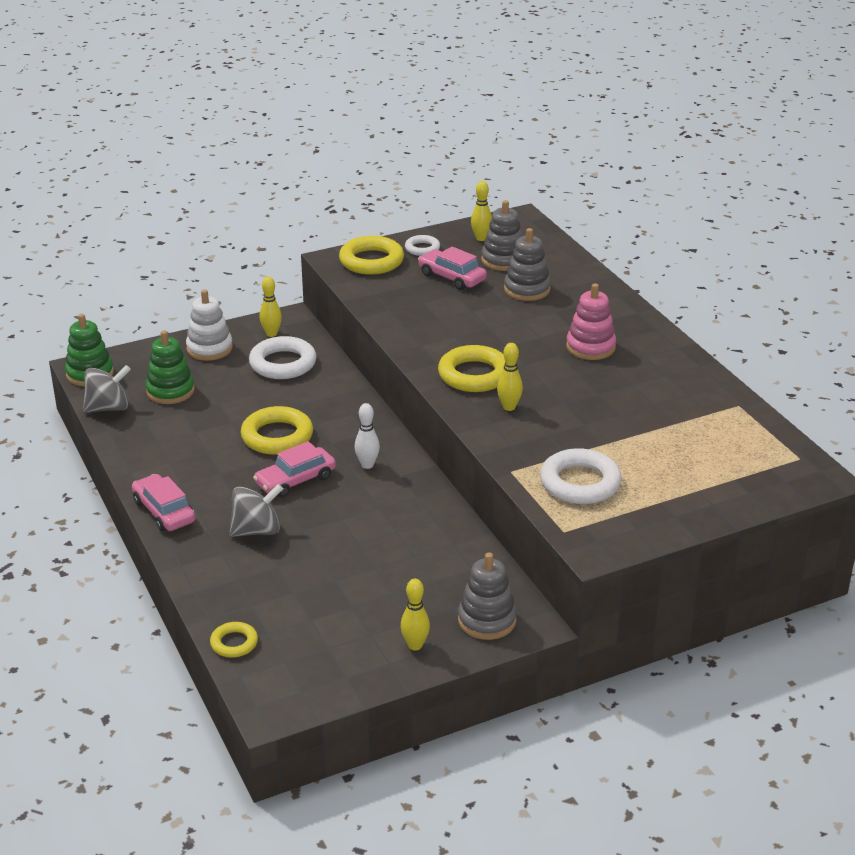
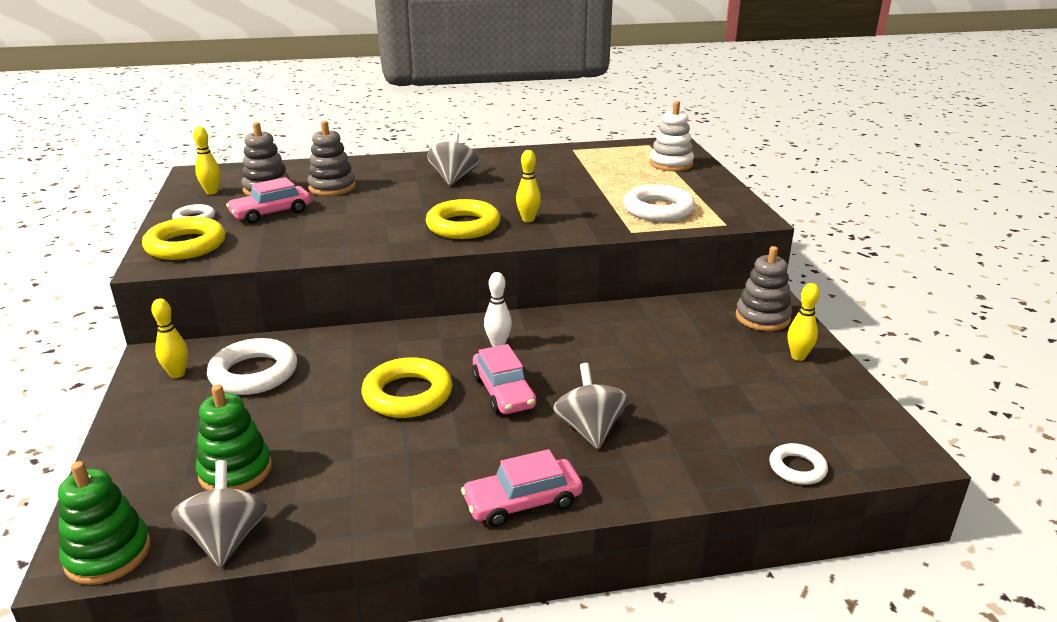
camera: 75 degrees left, 5 degrees down
white stacking toy [186,289,233,361] -> white stacking toy moved to [650,101,694,171]
yellow ring [210,622,258,658] -> white ring [769,443,828,485]
pink stacking toy [566,283,616,360] -> grey spinning top [427,132,479,186]

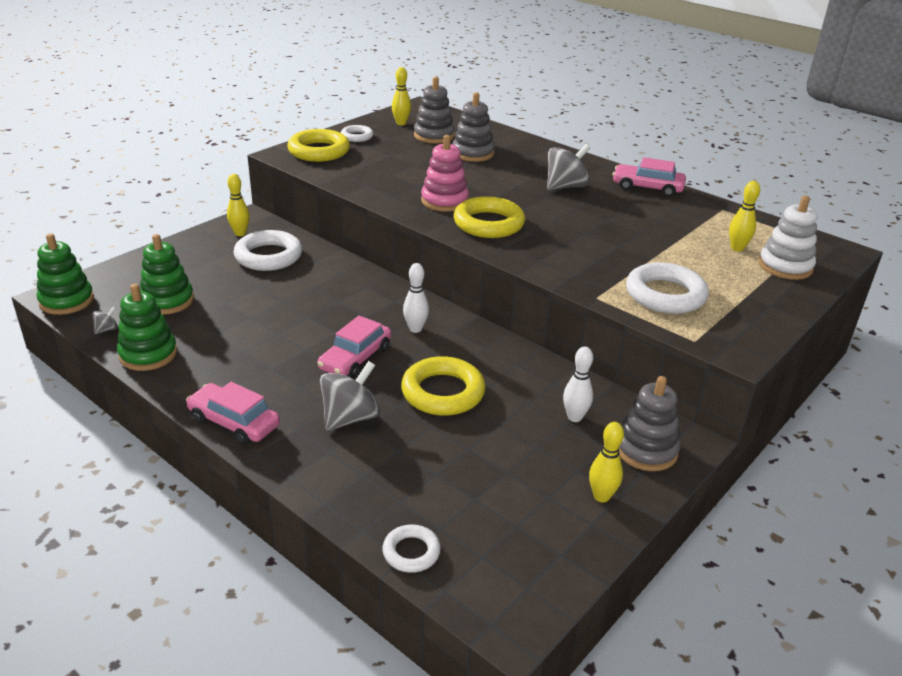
camera: 50 degrees right, 5 degrees up
grey spinning top [171,460,269,568] -> grey spinning top [92,307,118,334], size x0.46
pink car [226,177,311,224] -> pink car moved to [613,157,686,197]
yellow ring [361,357,452,418] -> yellow ring moved to [401,356,486,416]
yellow bowling pin [516,150,541,222] -> yellow bowling pin moved to [729,181,760,252]
none -> green stacking toy [117,284,177,371]
none -> pink stacking toy [421,135,469,212]
none -> white bowling pin [563,347,593,422]

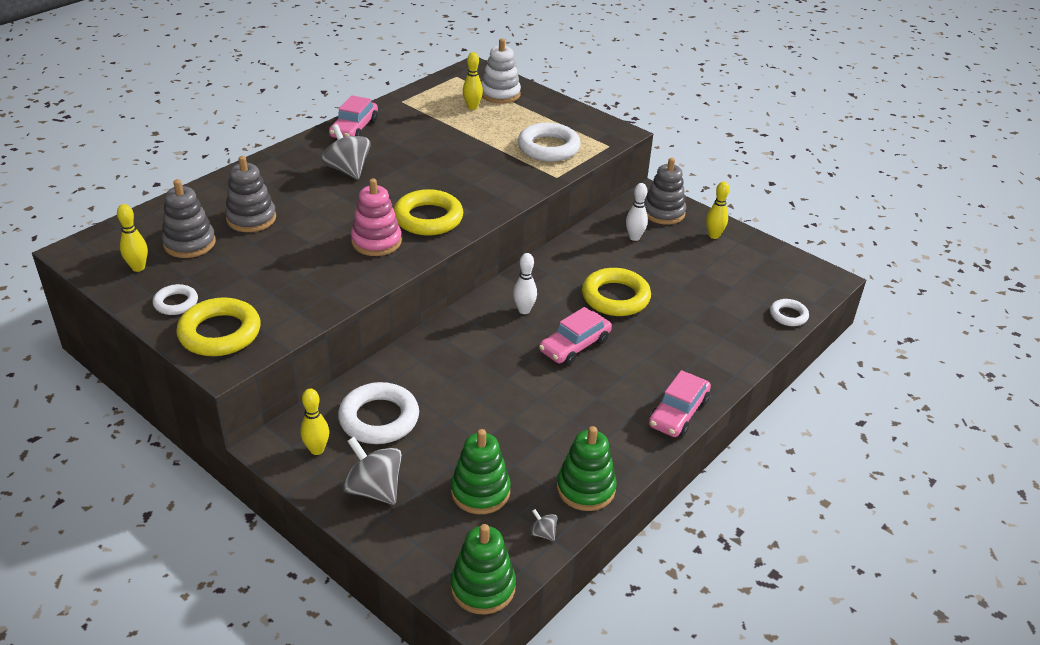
camera: 90 degrees left, 5 degrees up
pink car [318,316,391,378] -> pink car turned 105 degrees clockwise [539,307,612,365]
grey spinning top [320,361,380,431] -> grey spinning top moved to [342,437,402,505]

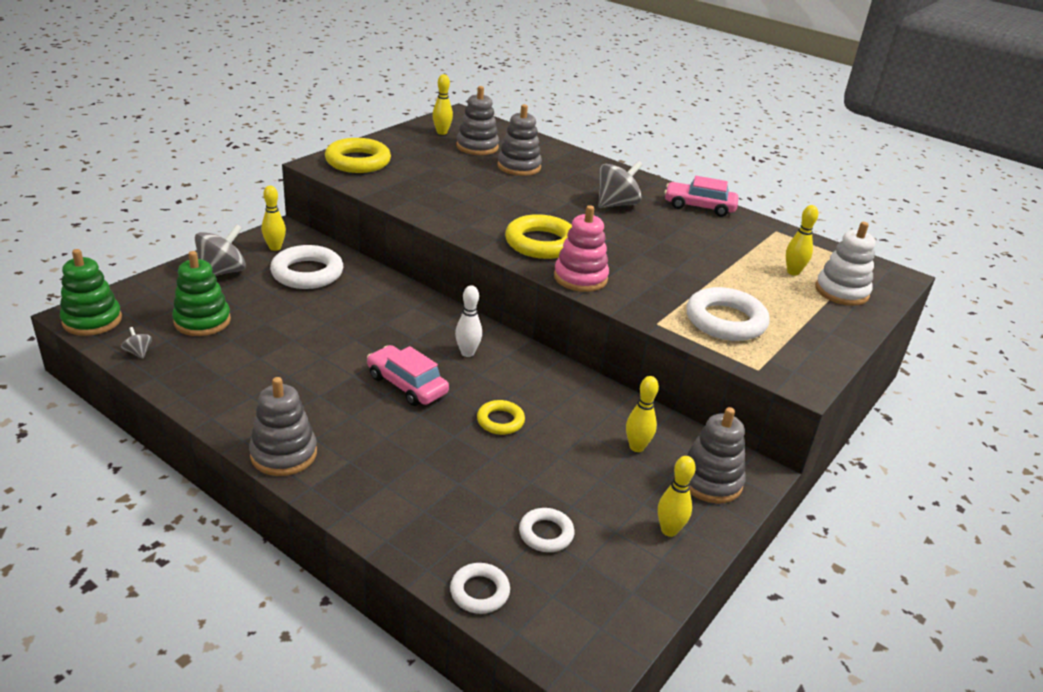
camera: 85 degrees right, 5 degrees down
white ring [153,284,198,315] -> white ring moved to [519,508,574,552]
pink stacking toy [351,178,402,256] -> pink stacking toy moved to [554,205,609,292]
grey spinning top [530,509,557,541] -> grey spinning top turned 75 degrees counterclockwise [121,327,152,359]
green stacking toy [557,426,617,511] -> none
yellow ring [582,268,651,316] -> yellow ring [477,400,525,435], size x0.55
white bowling pin [626,183,648,241] -> yellow bowling pin [626,376,659,452]
pink car [649,370,711,437] -> grey stacking toy [249,377,317,476]

